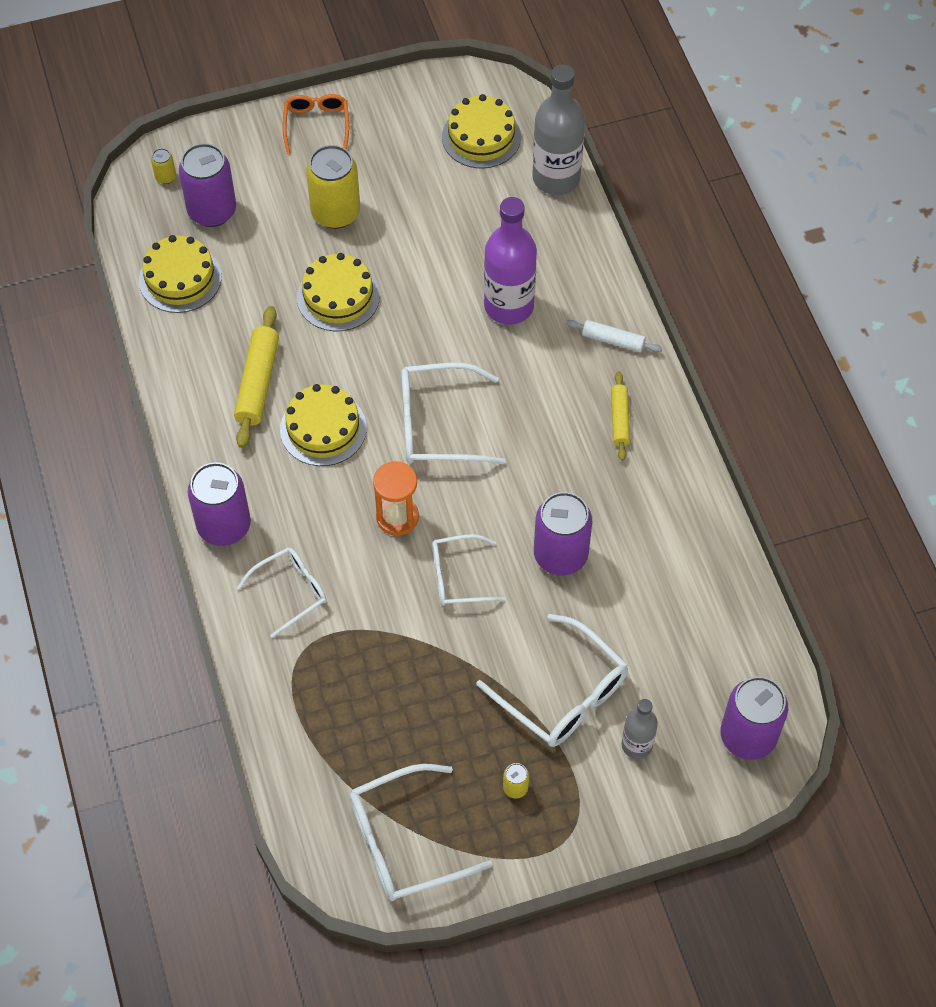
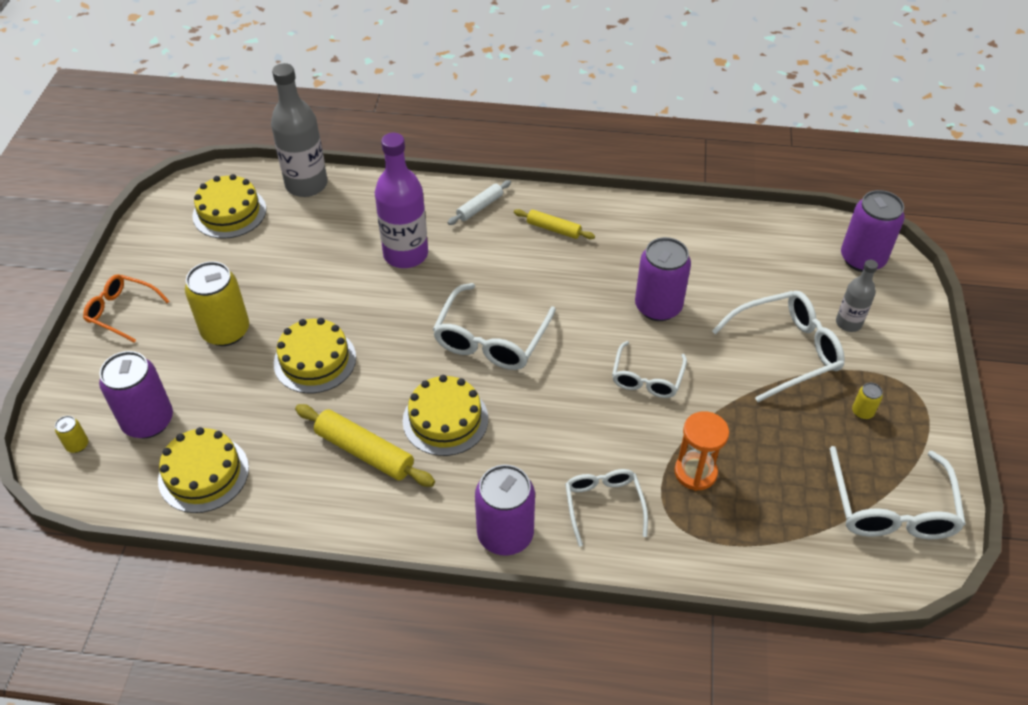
camera: 65 degrees left, 10 degrees down
orange hourglass [373,461,419,536] -> orange hourglass moved to [674,411,729,491]

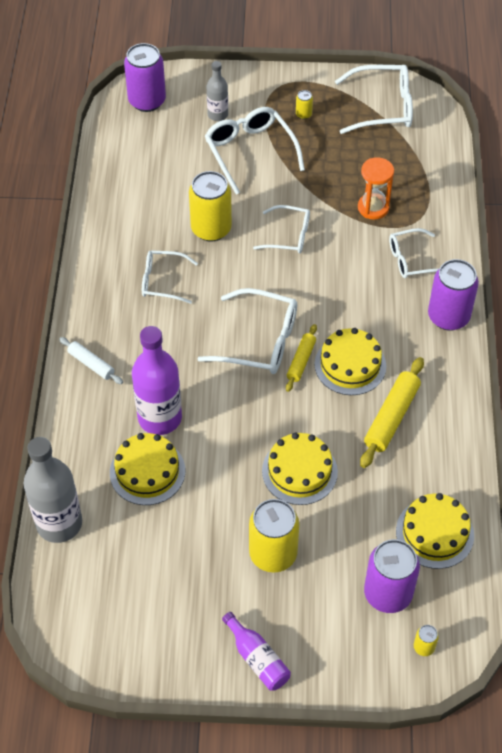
camera: 95 degrees left, 5 degrees up
orange glasses [83,274,169,343] -> purple bottle [222,612,291,691]
yellow cake [192,174,266,239] -> yellow cake moved to [110,433,185,505]
yellow rolling pin [514,209,595,239] -> yellow rolling pin moved to [286,324,317,392]
purple can [635,237,691,321] -> yellow can [189,171,232,242]
none -> white glasses [142,250,198,304]

